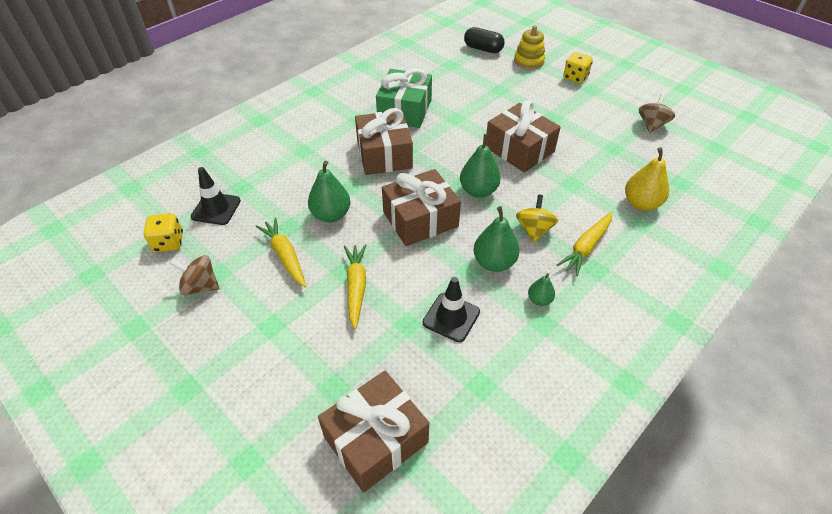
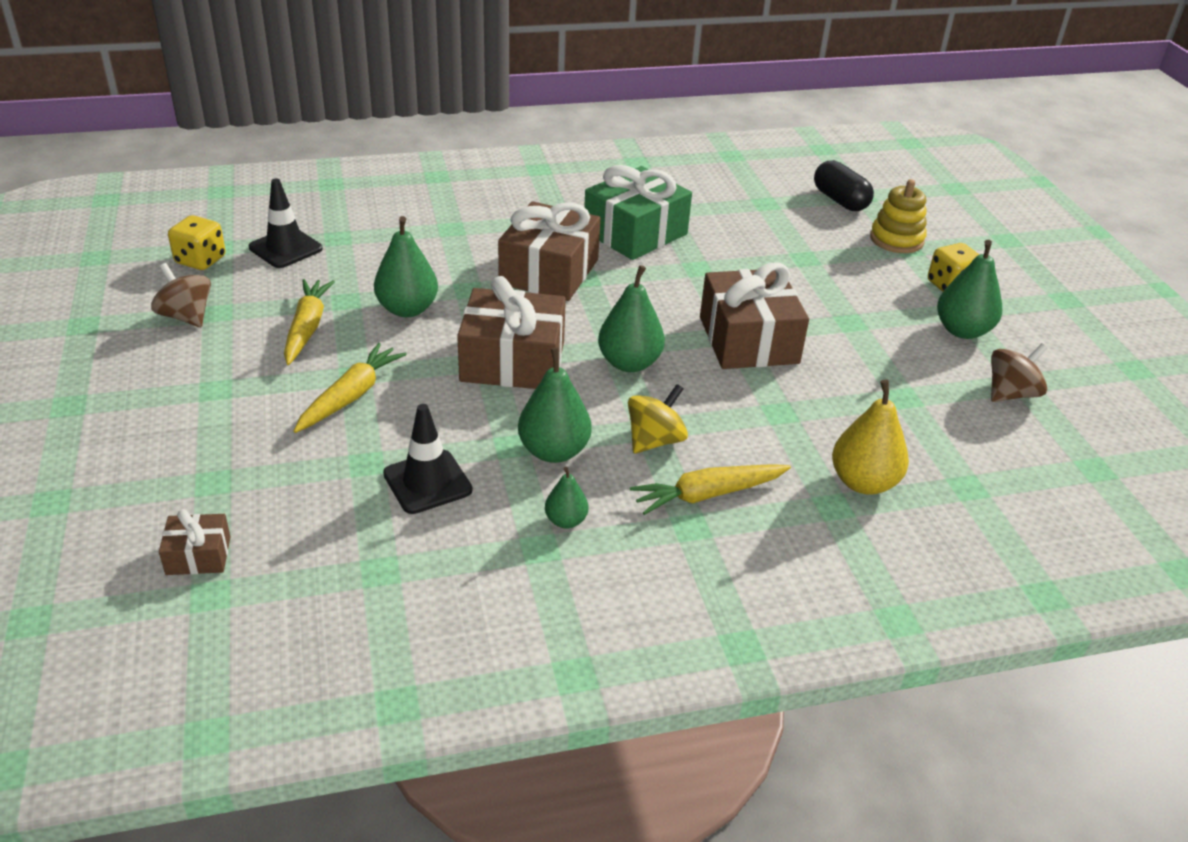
camera: 30 degrees right, 10 degrees down
brown gift [318,371,429,492] -> brown gift [159,509,231,575], size x0.48
none -> green pear [937,240,1002,339]

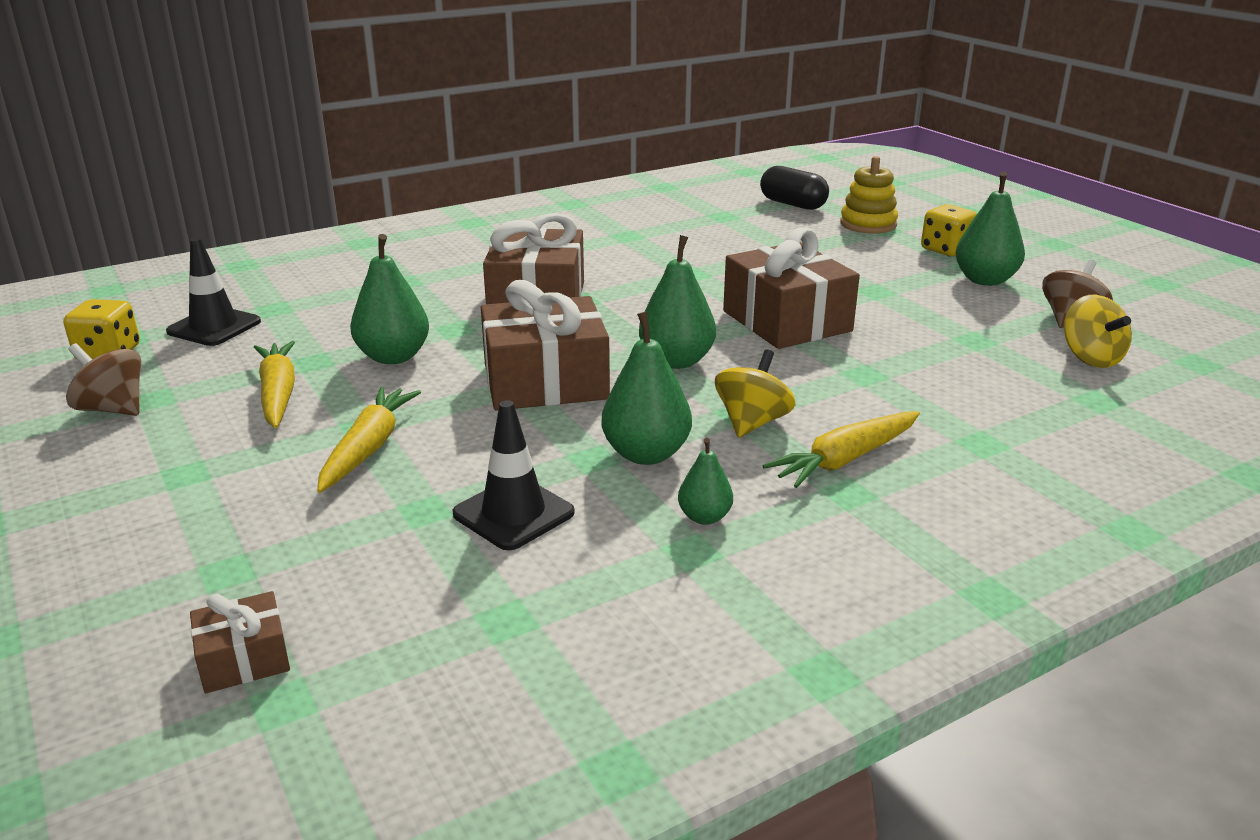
camera: 15 degrees left, 10 degrees down
green gift [584,165,692,260] -> none
yellow pear [832,379,909,495] -> none
none -> yellow spinning top [1064,295,1132,368]

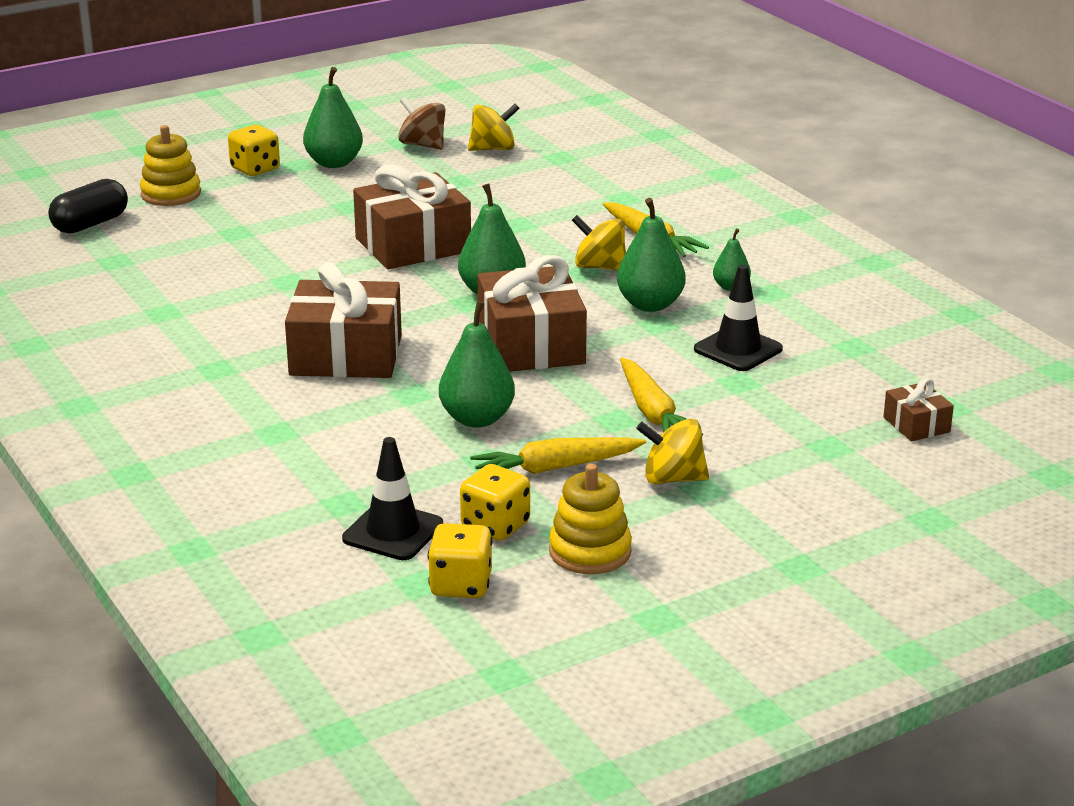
camera: 90 degrees left, 0 degrees up
brown spinning top [66,343,141,416] -> yellow stacking toy [549,464,632,574]
yellow carrot [317,387,421,493] -> yellow carrot turned 120 degrees counterclockwise [620,358,703,436]
none -> yellow dice [460,464,530,541]
none -> yellow spinning top [636,419,709,484]

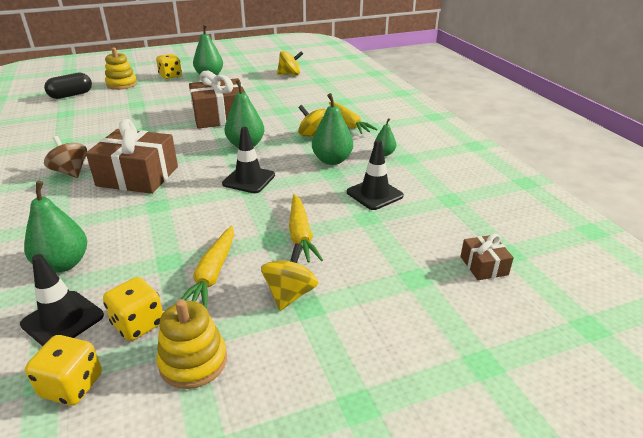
camera: 10 degrees right, 5 degrees up
brown spinning top [398,97,445,150] -> brown spinning top moved to [44,136,87,178]
green pear [439,301,515,428] -> green pear moved to [24,181,87,273]
yellow carrot [470,437,646,474] -> yellow carrot turned 75 degrees counterclockwise [181,226,234,309]
brown gift [477,255,587,372] -> black traffic cone [222,127,275,193]
yellow spinning top [636,419,709,484] -> yellow spinning top turned 90 degrees clockwise [261,243,319,311]

